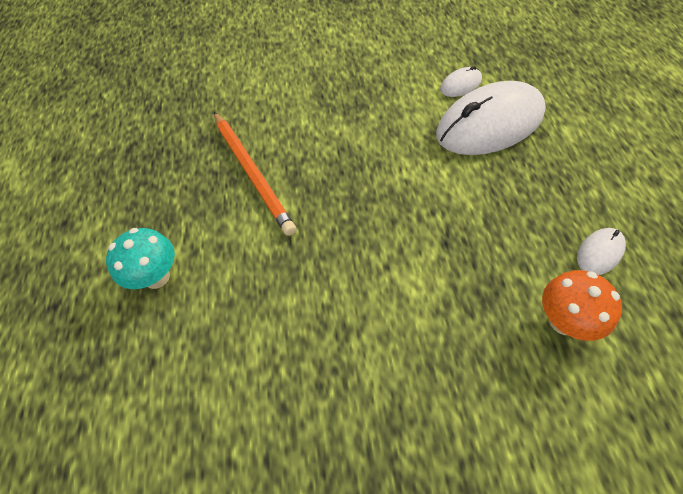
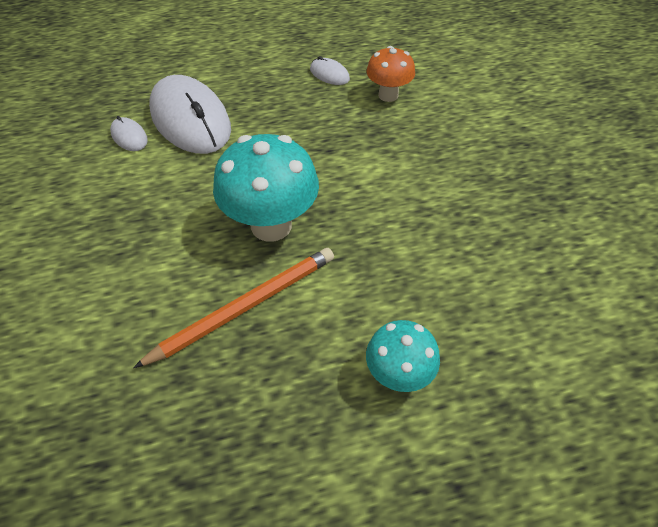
camera: 100 degrees left, 5 degrees down
none -> turquoise mushroom [213,134,319,242]

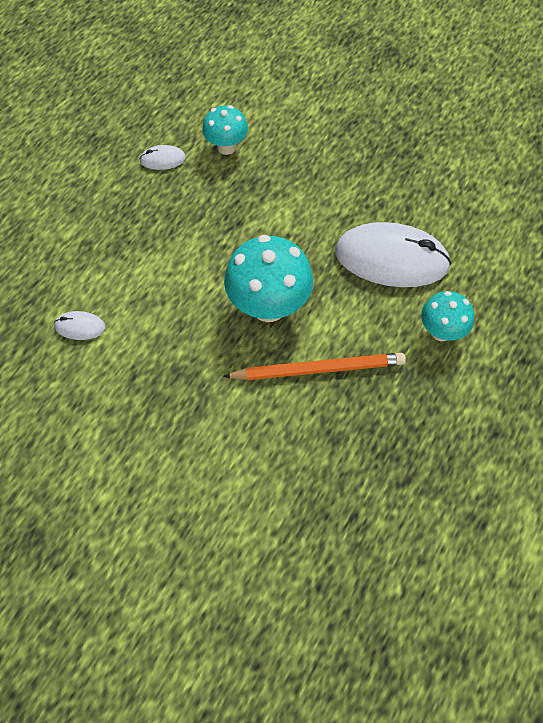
camera: 45 degrees left, 10 degrees up
orange pencil [133,248,334,368] -> orange pencil turned 75 degrees clockwise [223,353,406,380]
white mouse [149,75,231,154] -> white mouse moved to [335,222,451,287]
orange mushroom [367,46,415,102] -> turquoise mushroom [202,105,248,155]

